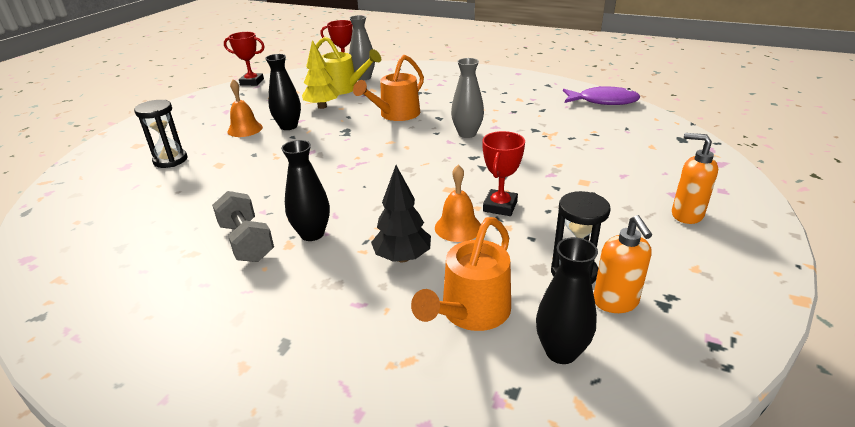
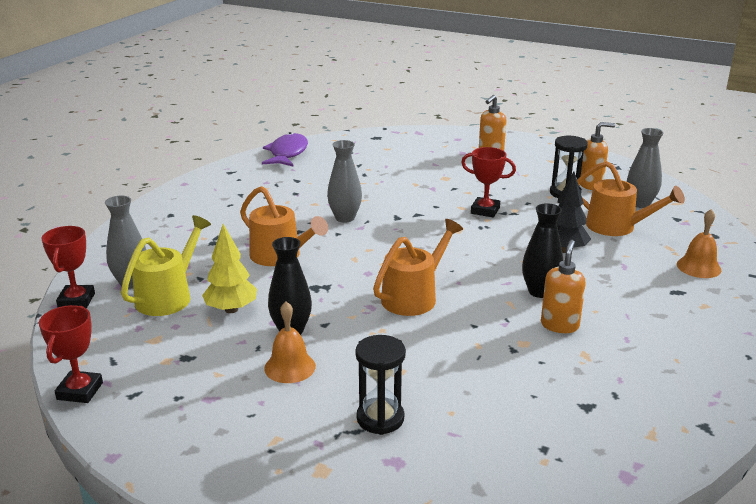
camera: 90 degrees left, 5 degrees down
grey dumbbell [212,191,274,262] -> orange soap dispenser [541,240,586,333]
orange bell [435,165,481,242] -> orange bell moved to [677,209,721,278]
black vase [536,237,598,364] -> grey vase [627,128,663,208]
none -> orange watering can [373,219,463,316]

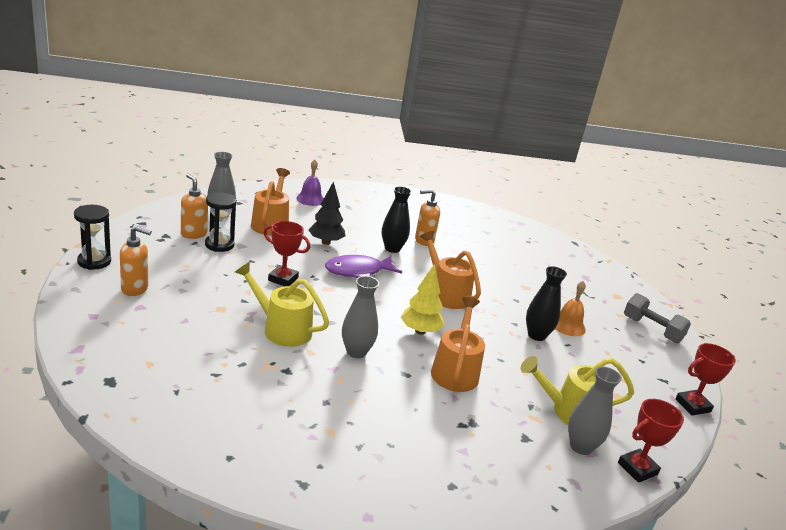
camera: 125 degrees left, 0 degrees up
yellow tree [202,224,257,313] -> yellow tree moved to [401,264,444,335]
purple fish [262,132,308,166] -> purple fish moved to [325,255,402,278]
black hourglass [356,335,406,435] -> black hourglass moved to [74,205,111,270]
orange watering can [373,219,463,316] -> orange watering can turned 45 degrees clockwise [420,231,481,309]
red trophy [461,147,516,217] -> red trophy turned 60 degrees counterclockwise [264,221,310,286]
orange bell [677,209,721,278] -> purple bell [296,159,324,206]
none -> yellow watering can [235,262,329,347]
none -> grey dumbbell [624,293,691,343]

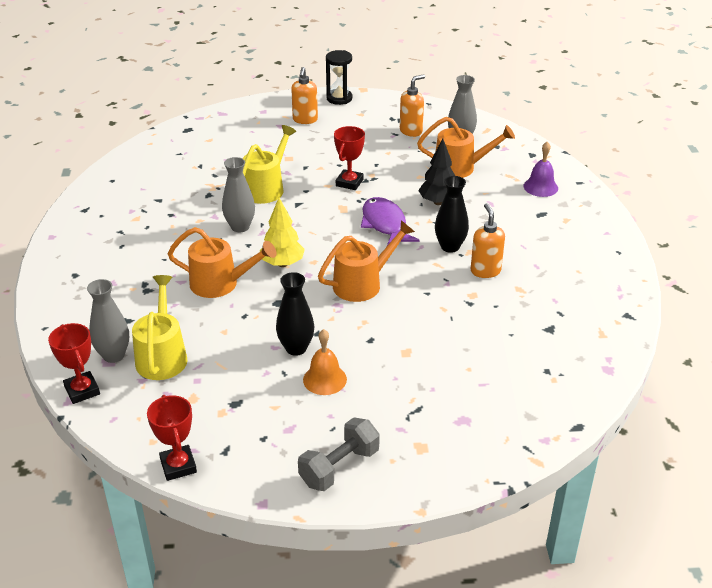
camera: 95 degrees right, 10 degrees up
black hourglass [205,192,237,252] -> none

